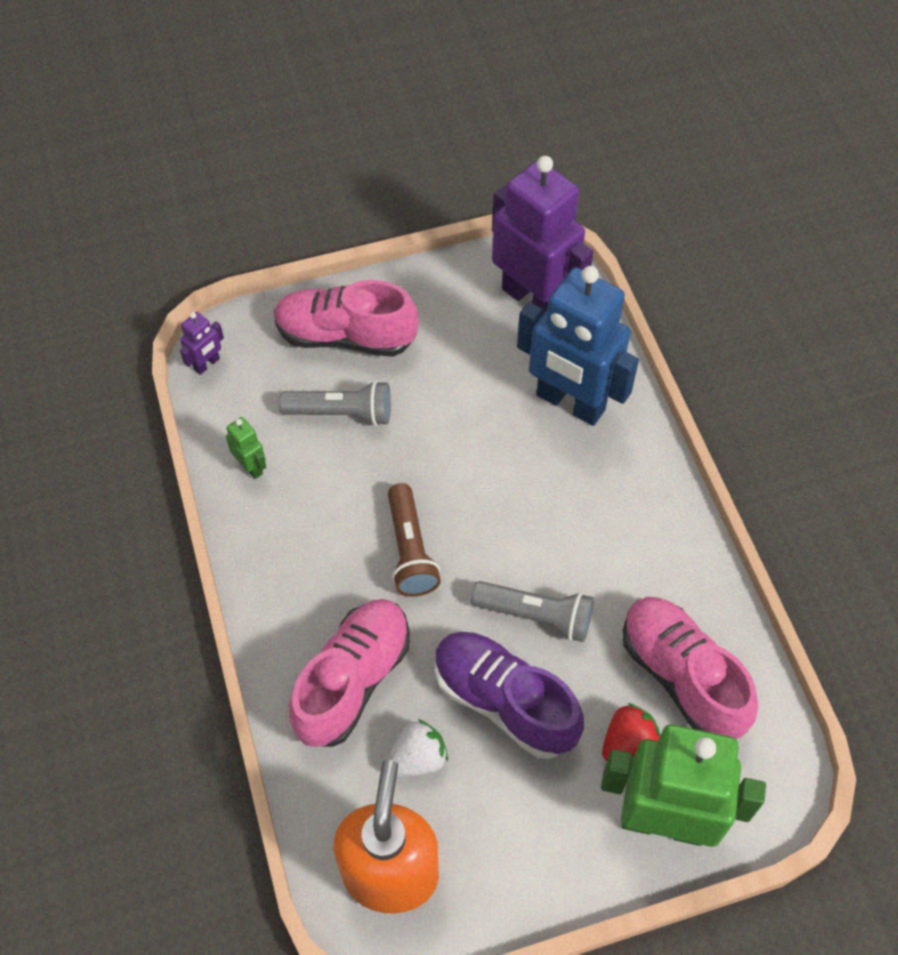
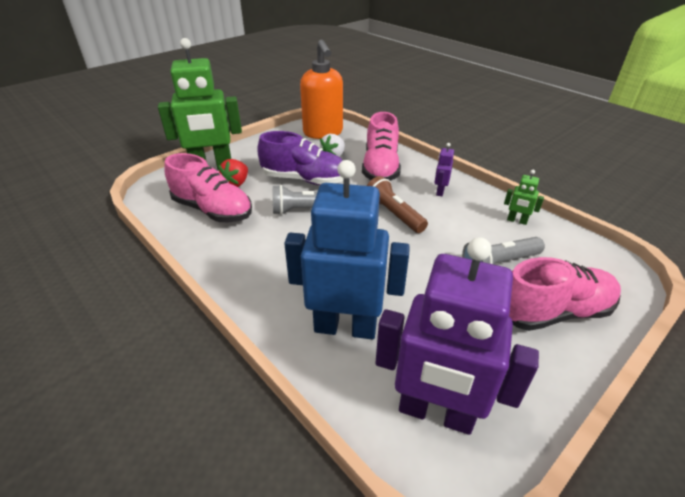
camera: 155 degrees right, 20 degrees down
purple robot [180,312,224,375] -> purple robot moved to [434,143,454,196]

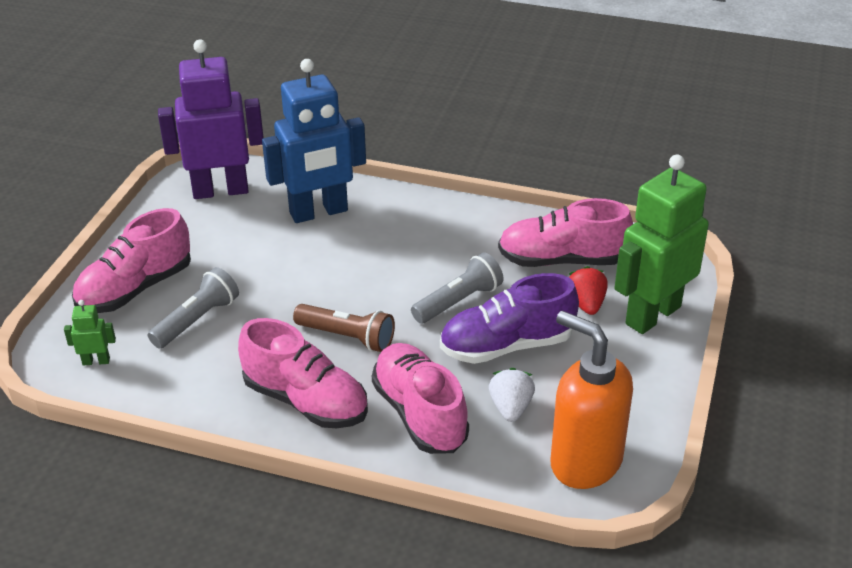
camera: 150 degrees right, 0 degrees up
purple robot [434,143,454,196] -> pink shoe [238,318,368,428]
green robot [504,170,544,225] -> green robot moved to [64,300,116,366]

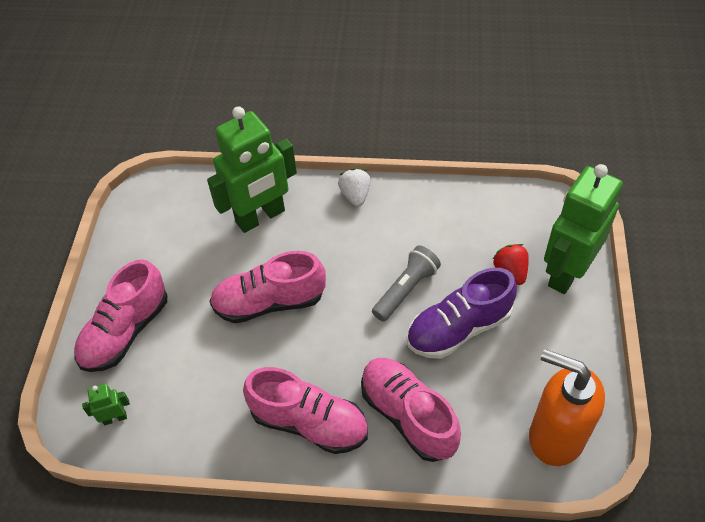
camera: 10 degrees left, 15 degrees up
grey flashlight [148,267,239,349] -> none
purple robot [158,40,264,199] -> none
blue robot [262,59,366,223] -> green robot [207,107,297,233]
brown flashlight [293,304,395,352] -> none
white strawberry [489,368,535,422] -> white strawberry moved to [338,168,371,207]
pink shoe [498,198,633,267] -> pink shoe moved to [209,251,326,323]

